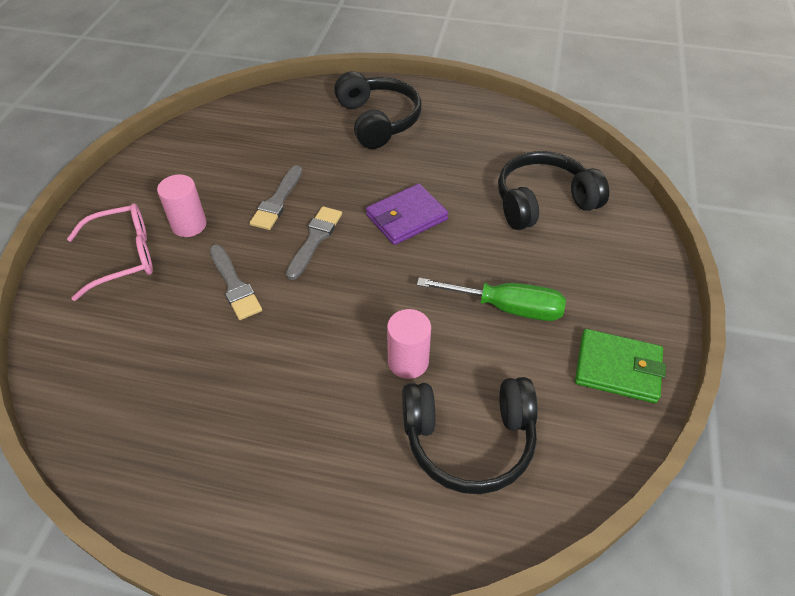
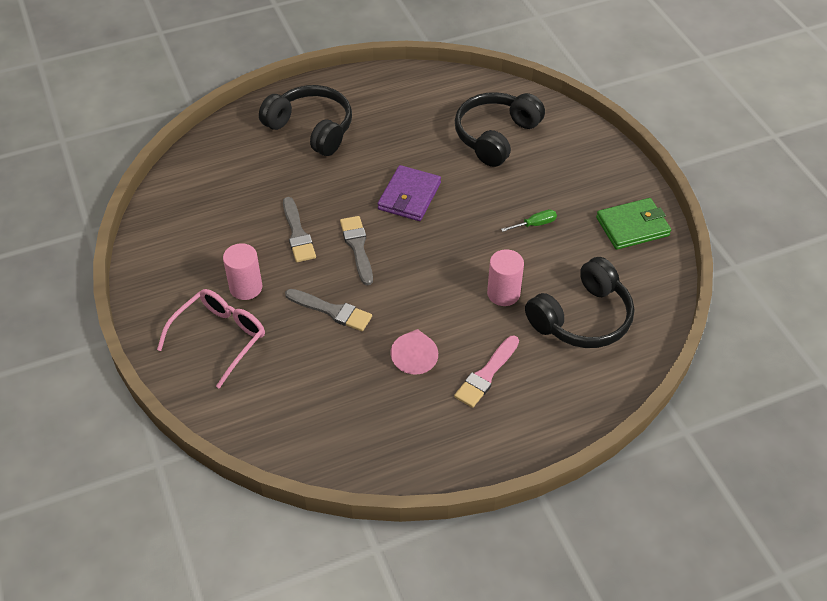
camera: 35 degrees left, 0 degrees up
green screwdriver [417,278,566,321] -> green screwdriver [501,210,557,232], size x0.50
none -> pink cone [391,329,438,375]
none -> pink brush [454,336,519,408]

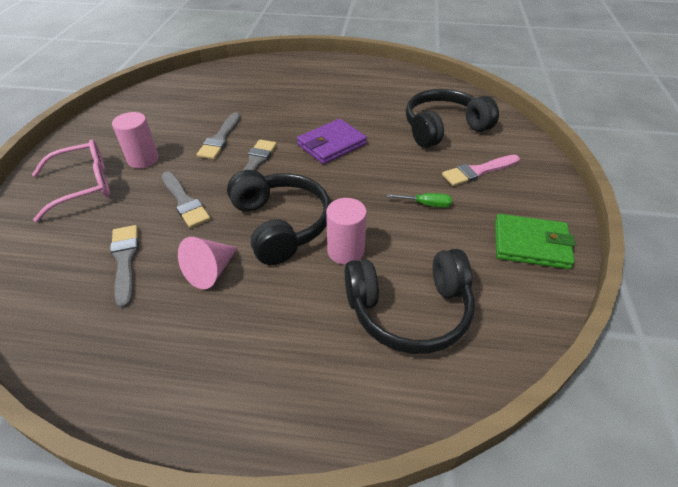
camera: 30 degrees right, 5 degrees down
black headphones [259,85,352,156] -> black headphones moved to [227,170,331,265]
pink brush [454,336,519,408] -> pink brush moved to [442,155,520,186]
none -> grey brush [110,225,139,308]

